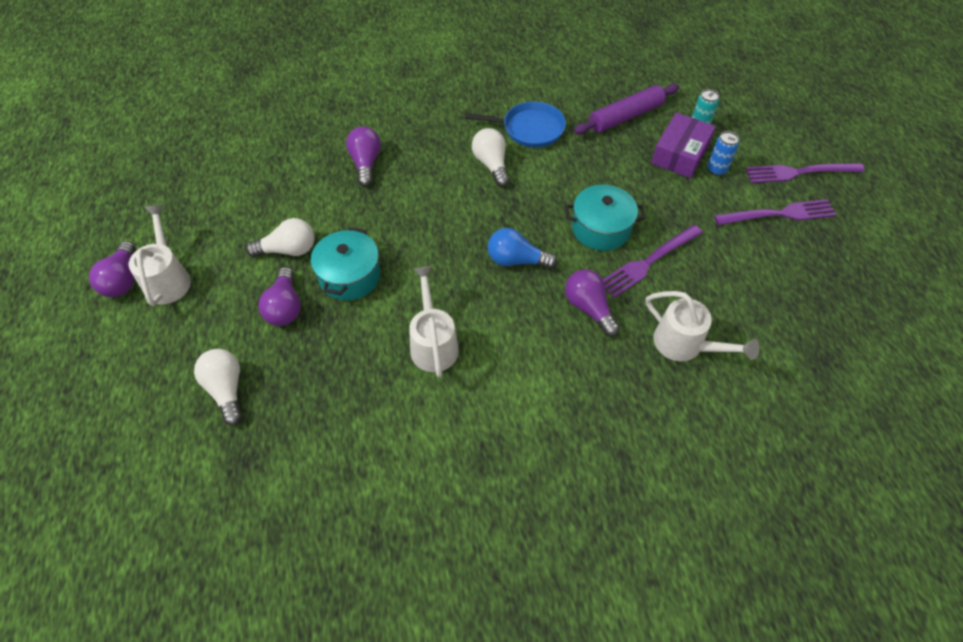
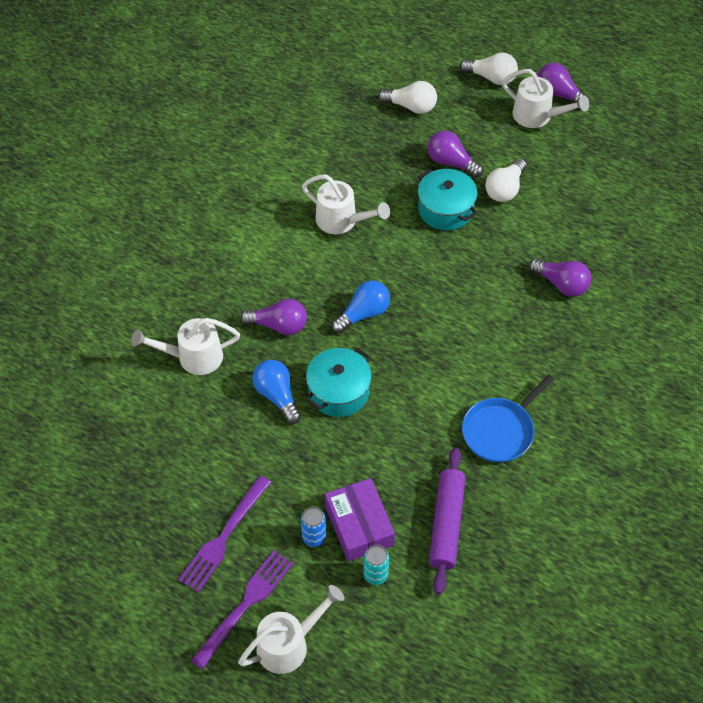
camera: 130 degrees right, 0 degrees up
white light bulb [472,128,510,187] -> white light bulb moved to [459,52,518,85]
purple fork [603,225,703,298] -> blue light bulb [252,360,301,424]
none -> white watering can [238,585,344,674]

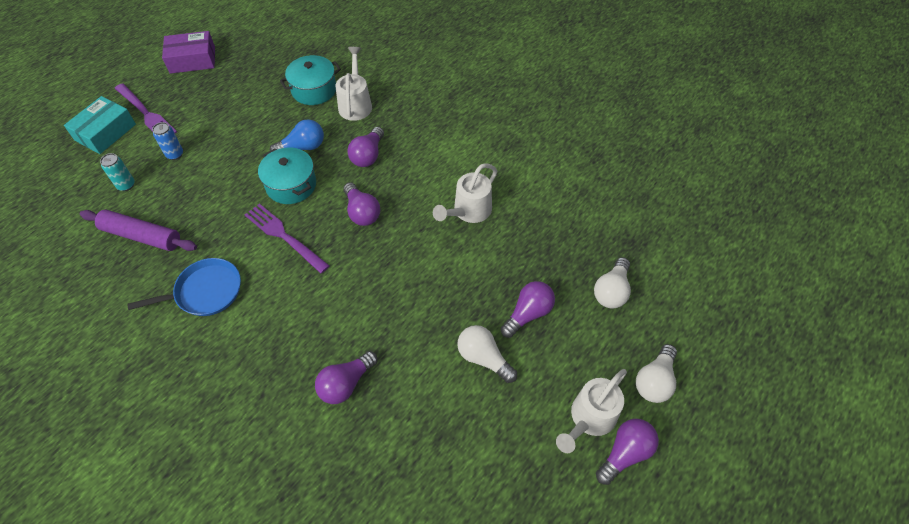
camera: 100 degrees right, 0 degrees up
purple fork [178,476,271,592] -> purple fork moved to [245,203,330,274]
white watering can [238,585,344,674] -> turquoise box [64,96,136,154]
purple box [325,478,395,562] -> purple box moved to [162,31,215,74]
blue light bulb [332,280,390,333] -> purple light bulb [343,182,380,226]
turquoise pot [418,169,477,231] -> turquoise pot moved to [280,55,341,105]
blue pan [462,375,554,463] -> blue pan turned 105 degrees clockwise [127,258,241,316]

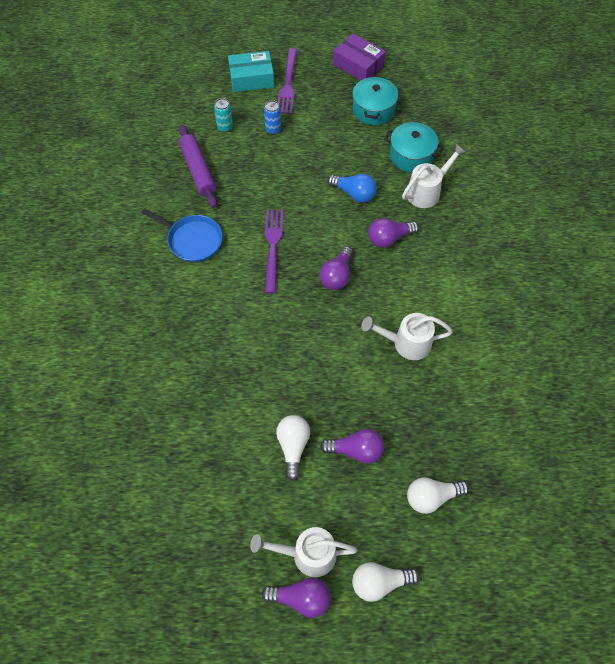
camera: 50 degrees right, 5 degrees up
turquoise pot [258,148,316,204] -> turquoise pot moved to [352,76,398,125]
purple light bulb [315,351,377,404] -> none

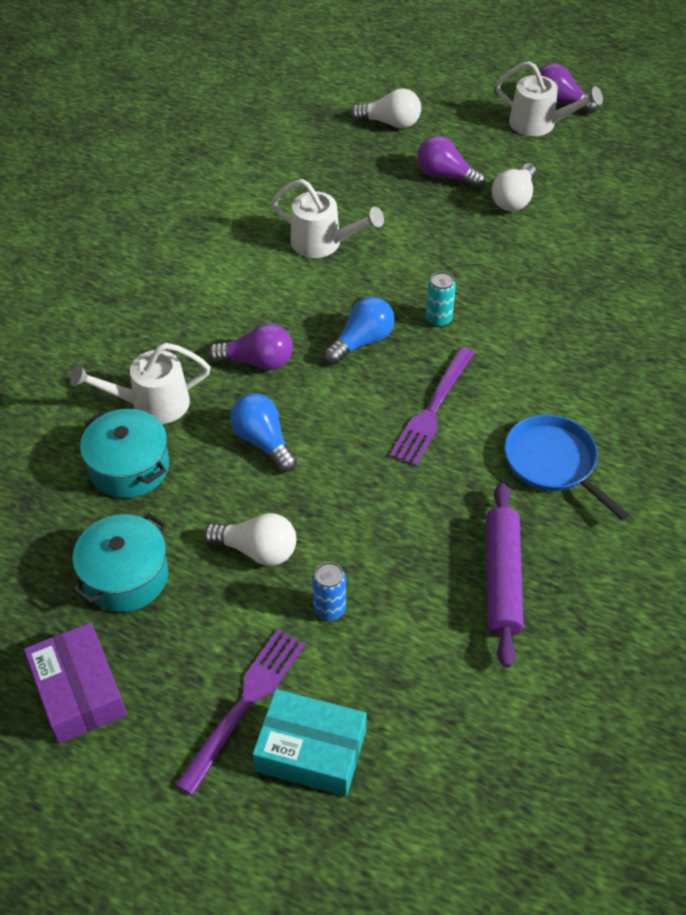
camera: 155 degrees left, 10 degrees down
turquoise can [214,98,233,132] -> turquoise can moved to [426,271,456,327]
purple light bulb [319,246,353,290] -> blue light bulb [324,297,395,364]
white light bulb [352,562,419,602] -> white light bulb moved to [203,513,296,566]

